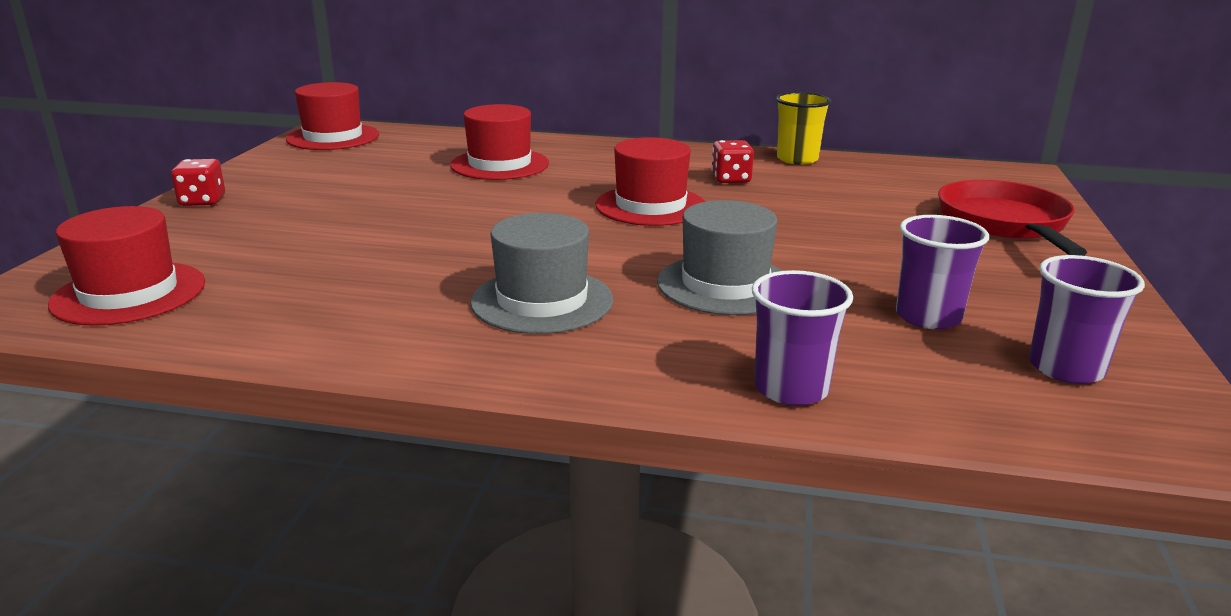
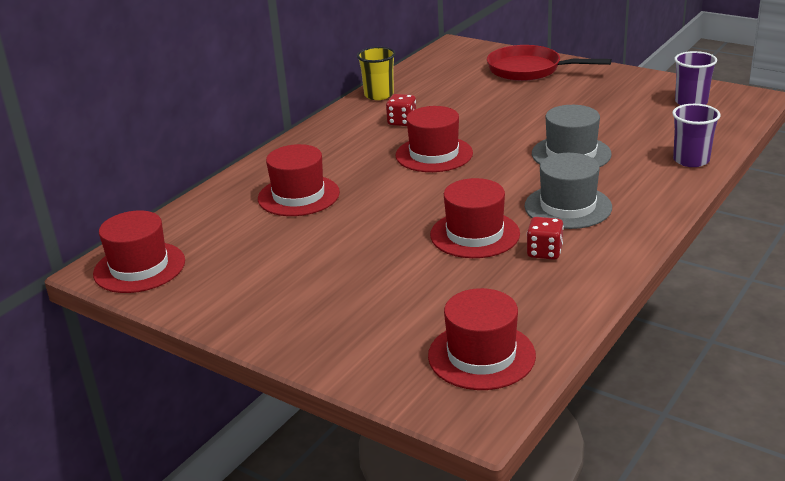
camera: 65 degrees left, 5 degrees up
red dice [171,159,225,206] -> red dice moved to [527,217,564,260]
purple cup [896,215,989,329] -> none
none -> red hat [430,178,520,258]

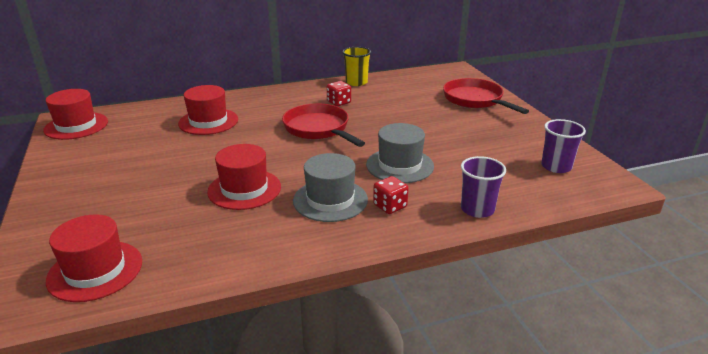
camera: 35 degrees right, 0 degrees up
red hat [396,106,473,172] -> red pan [282,104,365,147]
red dice [527,217,564,260] -> red dice moved to [373,176,408,214]

